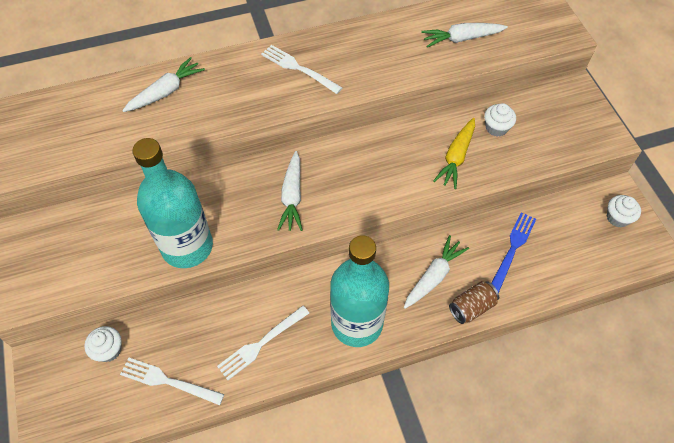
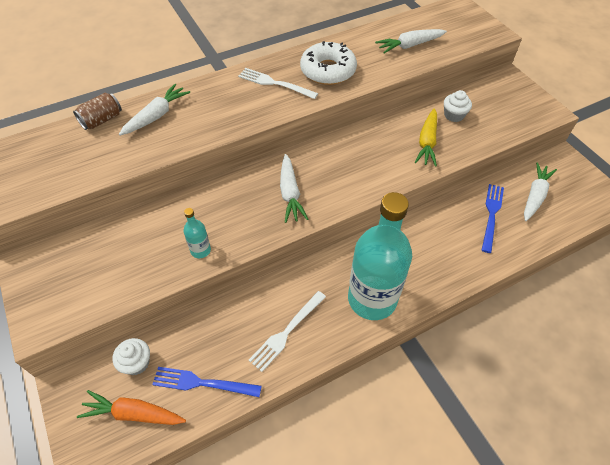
camera: 10 degrees left, 5 degrees down
white fork [120,358,224,405] -> blue fork [152,367,262,397]
turquoise bottle [132,138,213,268] -> turquoise bottle [183,208,211,258], size x0.41
white carrot [404,235,469,309] -> white carrot moved to [524,162,557,221]
brown can [449,281,499,324] -> brown can moved to [73,93,122,130]
white cupcake [607,195,641,228] -> none
none -> orange carrot [77,390,186,425]
none -> white donut [300,41,357,85]

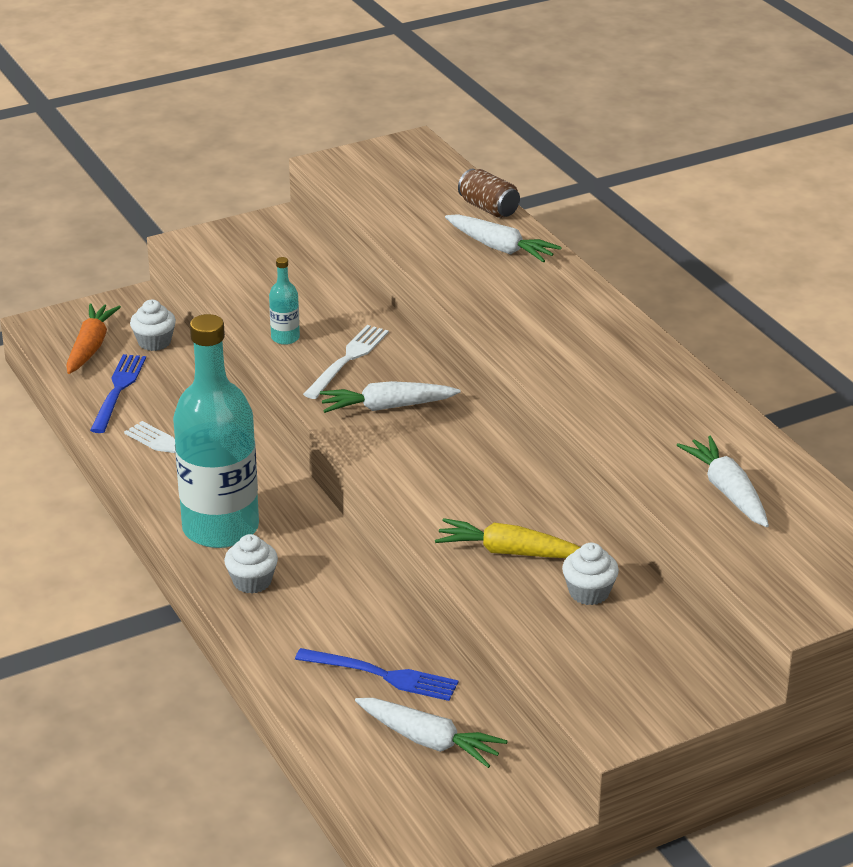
camera: 90 degrees right, 20 degrees down
white fork [238,68,318,99] -> white fork moved to [303,325,389,399]
white donut [300,41,357,85] -> none
none -> white cupcake [224,534,278,594]

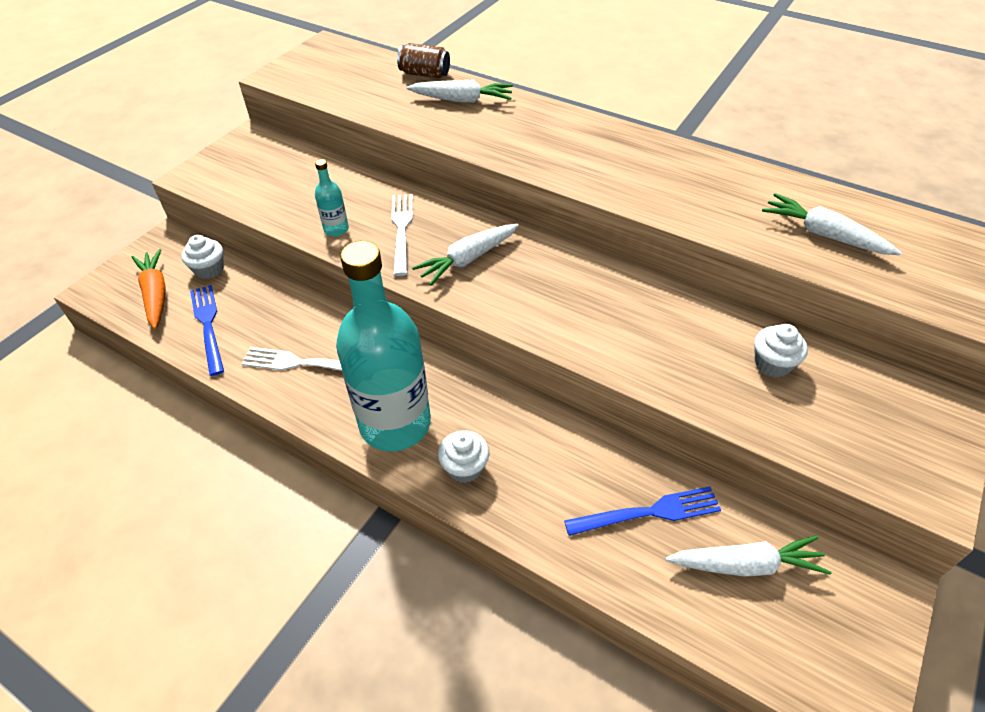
camera: 30 degrees left, 15 degrees up
yellow carrot [435,518,581,558] -> none

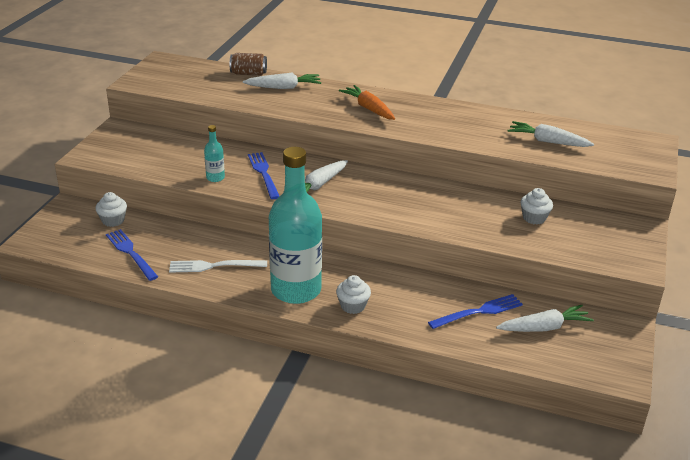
camera: 15 degrees left, 15 degrees down
orange carrot [132,249,166,329] -> orange carrot moved to [339,85,395,120]
white fork [391,194,413,276] -> blue fork [248,152,279,199]

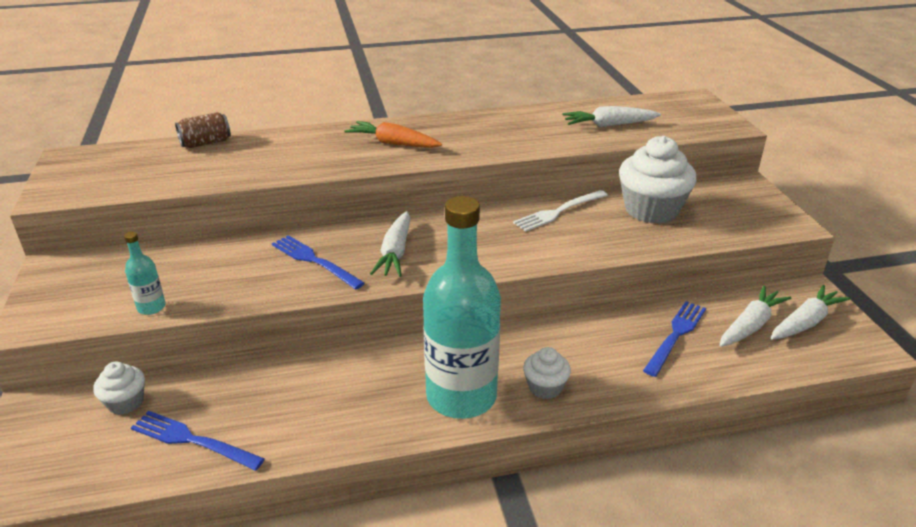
camera: 30 degrees left, 0 degrees up
white fork [169,260,267,273] -> white fork moved to [513,190,608,232]
turquoise bottle [204,125,225,182] -> turquoise bottle moved to [124,232,166,315]
white carrot [243,73,321,89] -> white carrot moved to [771,285,851,339]
white cupcake [520,188,553,224] -> white cupcake [619,136,697,224], size x1.97

